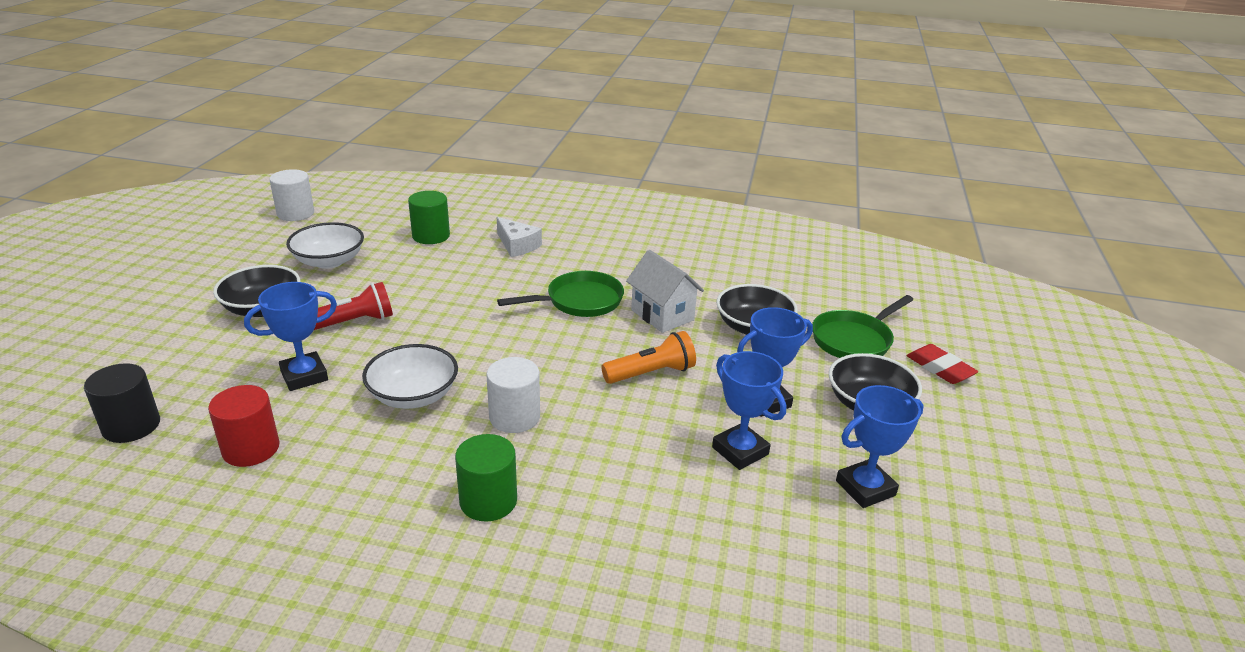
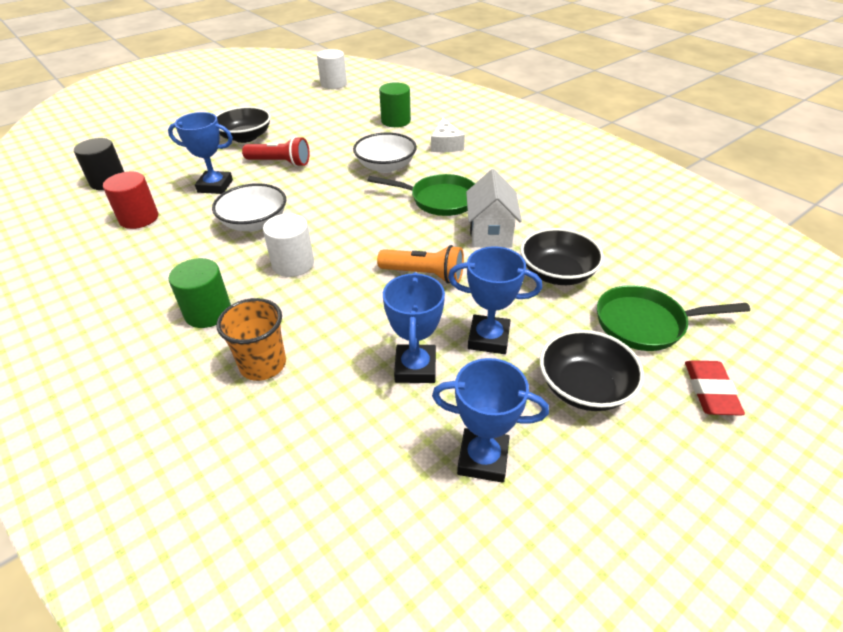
camera: 40 degrees right, 10 degrees up
white bowl [286,222,364,269] -> white bowl moved to [353,133,417,173]
none -> orange cup [217,298,286,381]

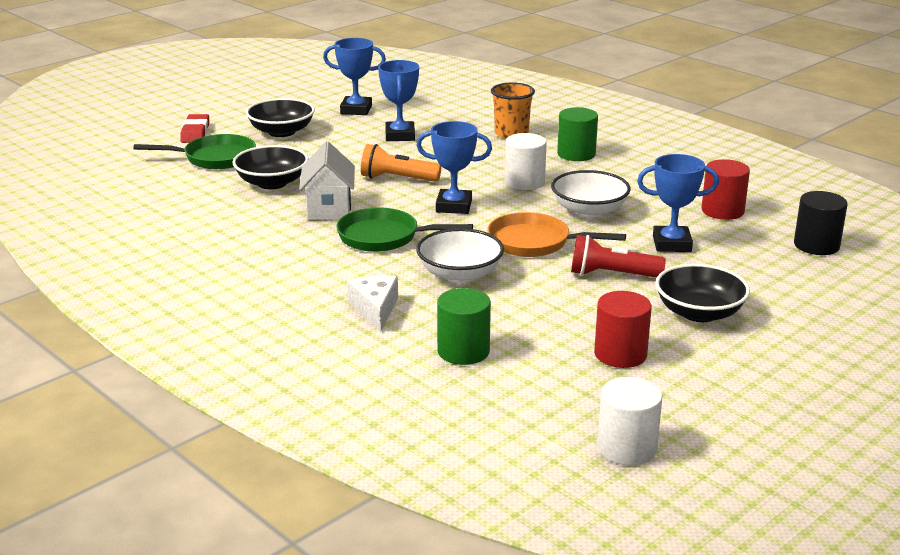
camera: 175 degrees right, 15 degrees down
blue trophy [448,246,542,354] -> blue trophy moved to [416,121,492,214]
none -> orange pan [487,212,626,257]
none -> red cylinder [594,291,652,368]

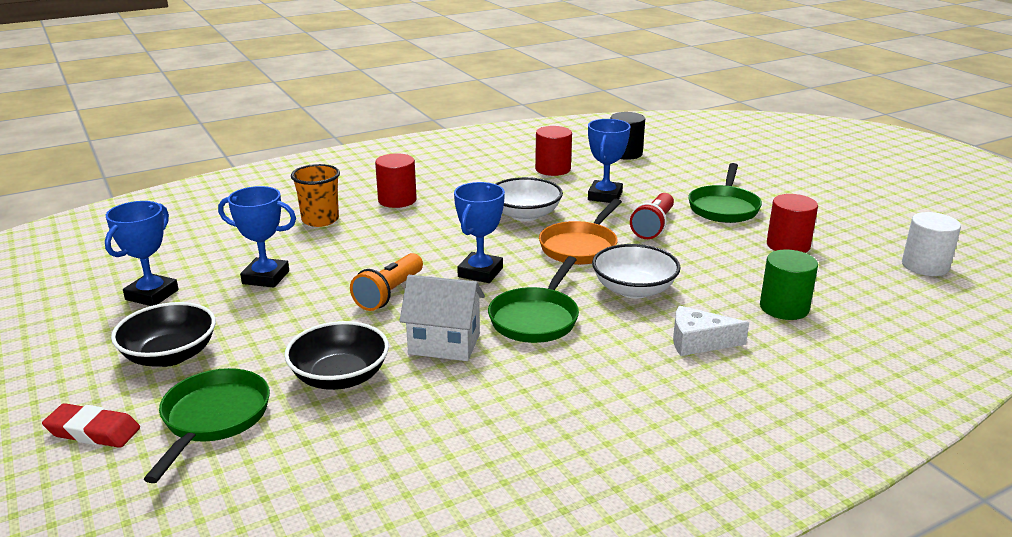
camera: 75 degrees left, 0 degrees up
white cylinder [505,133,547,190] -> none
green cylinder [557,107,598,161] -> red cylinder [375,153,417,208]
black bowl [655,264,750,322] -> green pan [688,163,762,223]

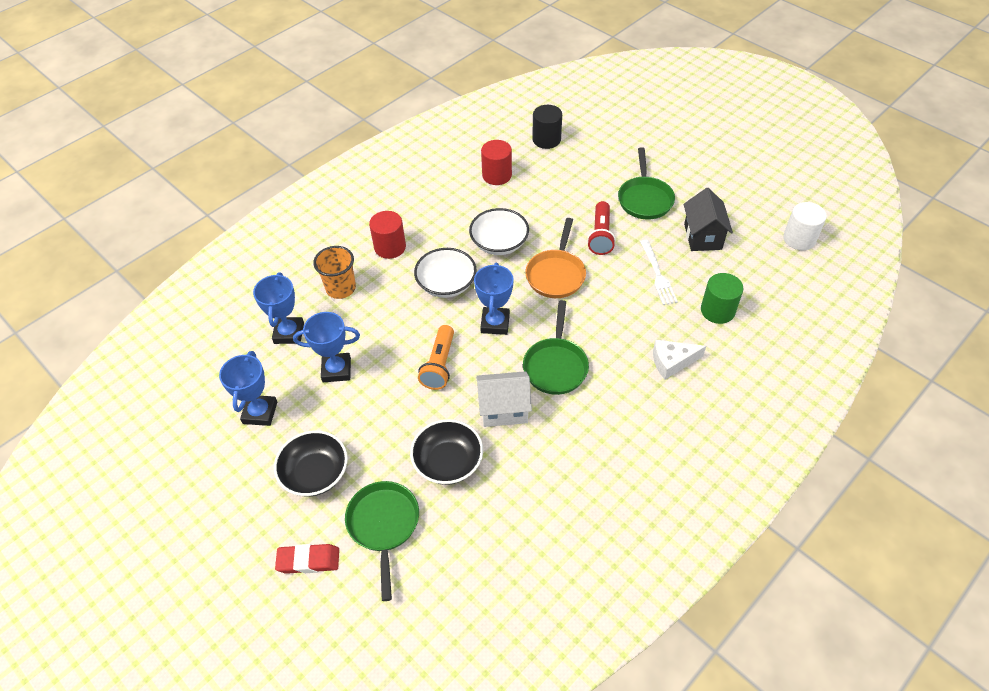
camera: 15 degrees left, 25 degrees up
blue trophy [588,119,631,203] -> blue trophy moved to [253,273,304,344]
white bowl [592,244,681,299] -> white bowl moved to [414,248,476,298]
red cylinder [767,194,818,253] -> black house [684,188,733,251]
none -> white fork [640,240,678,305]

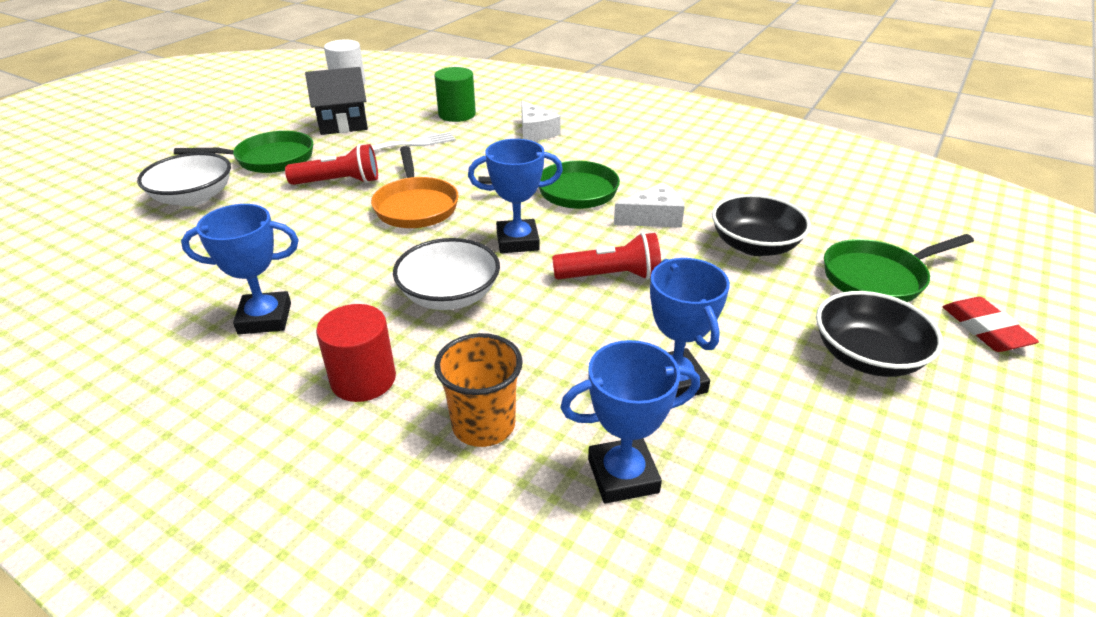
camera: 105 degrees left, 15 degrees down
blue trophy [219,351,277,426] -> blue trophy moved to [181,204,299,335]
orange flashlight [418,325,454,390] -> red flashlight [552,232,661,280]
white bowl [469,208,529,255] -> white bowl moved to [137,152,231,207]
white house [476,371,532,427] -> white cheese [614,183,685,228]
red cylinder [481,140,512,185] -> none
orange pan [525,218,586,298] -> orange pan turned 75 degrees clockwise [371,146,459,228]
black cylinder [532,105,562,149] -> none

